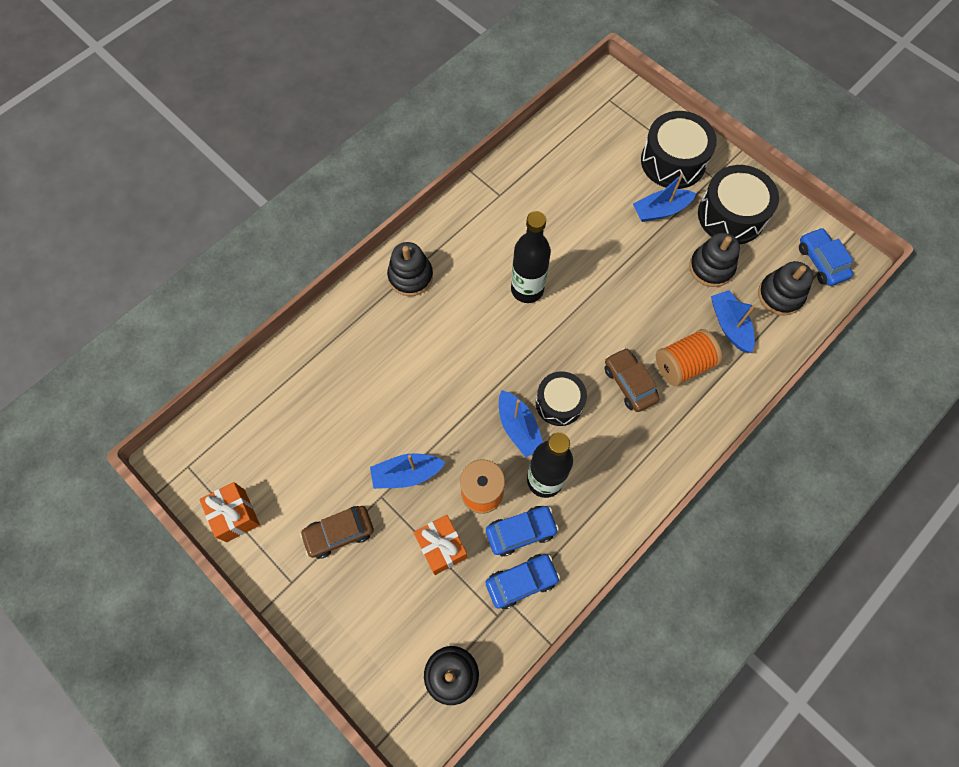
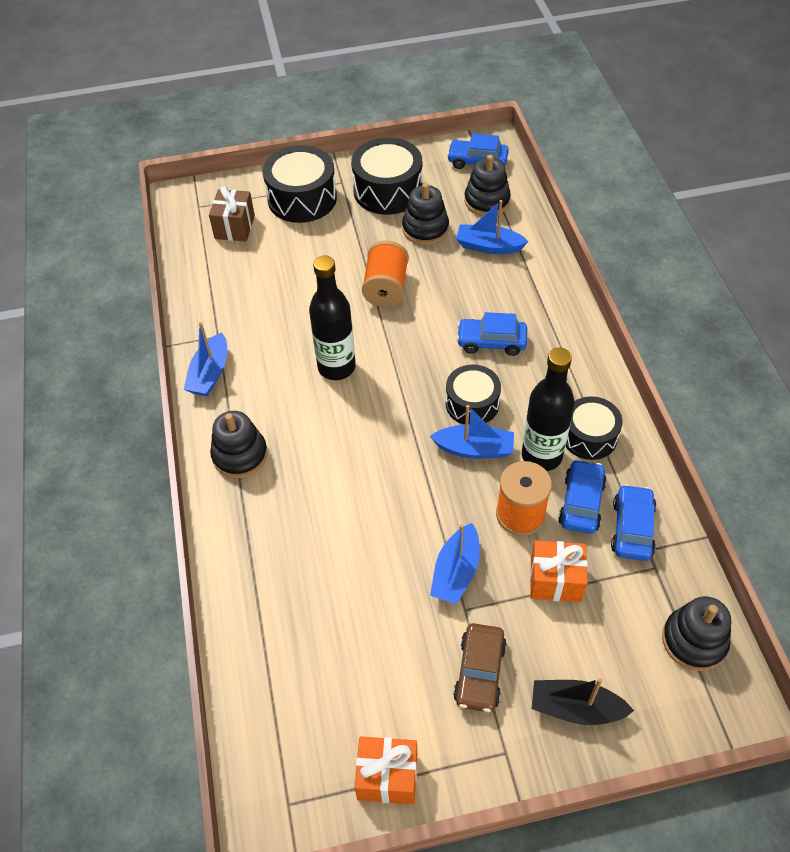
camera: 55 degrees left, 15 degrees down
brown car [604,348,660,412] -> blue car [456,312,527,356]
blue boat [633,174,696,222] -> blue boat moved to [183,322,227,396]
orange spool [656,329,722,386] -> orange spool moved to [362,240,409,307]
none -> brown gift [209,186,255,241]
none -> black boat [532,678,634,725]
none -> black drum [566,396,623,460]

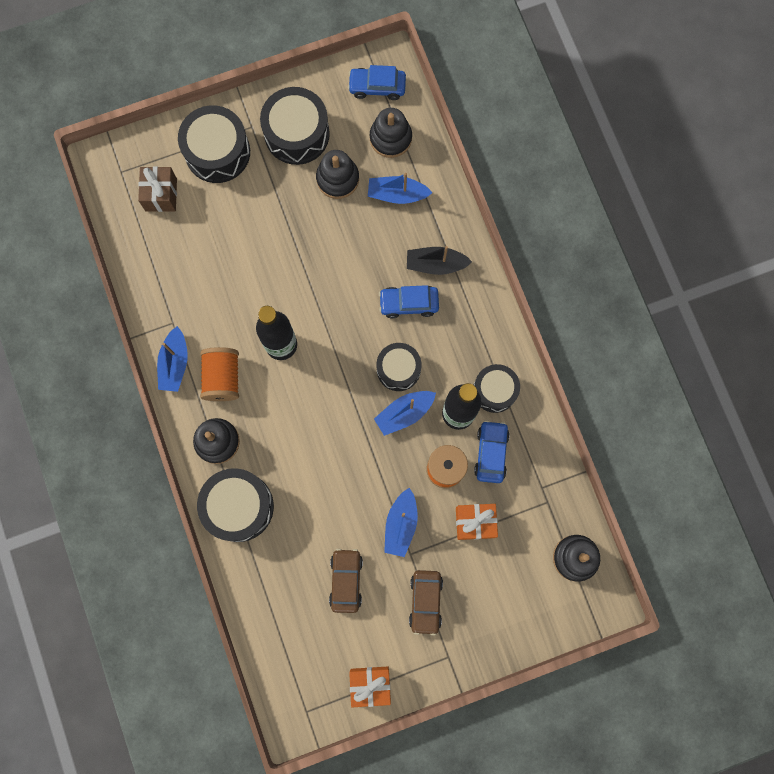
camera: 10 degrees left, 25 degrees up
orange spool [362,240,409,307] -> orange spool moved to [200,347,239,401]
blue boat [430,405,514,458] -> blue boat turned 150 degrees clockwise [374,391,436,436]
black boat [532,678,634,725] -> black boat moved to [407,246,472,275]
blue car [611,484,656,561] -> none
none -> black drum [197,468,274,542]
none -> brown car [329,549,363,613]

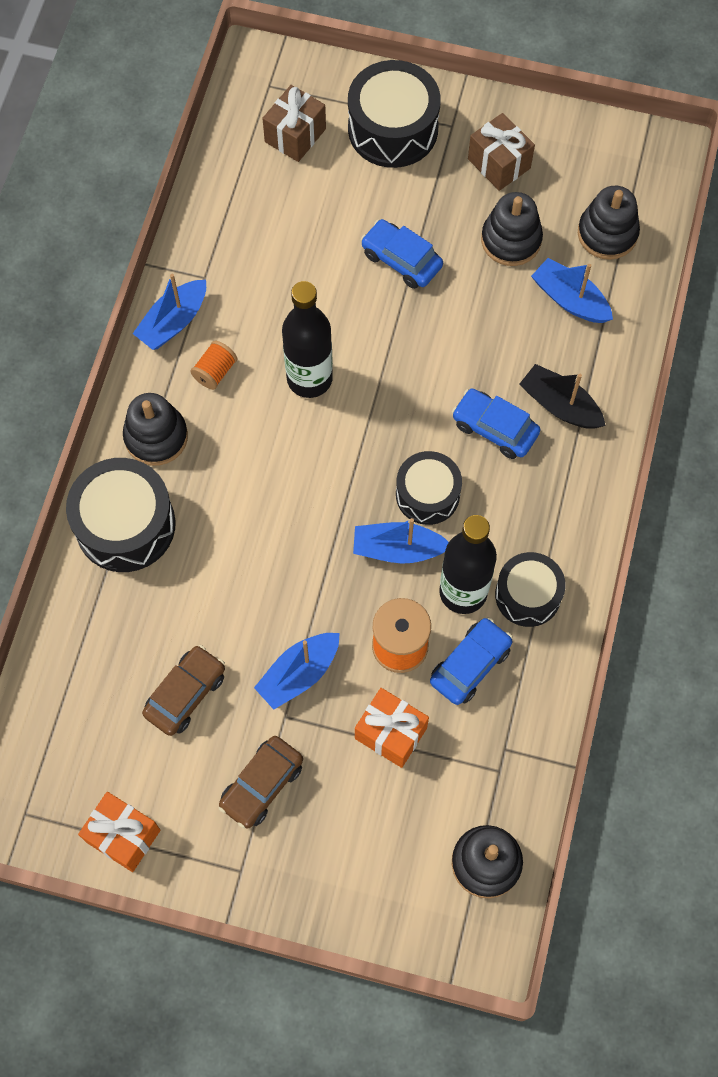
camera: 35 degrees right, 10 degrees down
orange spool [200,347,239,401] -> orange spool [190,341,237,390], size x0.58
black drum [260,87,330,165] -> brown gift [468,113,535,191]
blue car [348,65,406,100] -> blue car moved to [361,219,443,289]

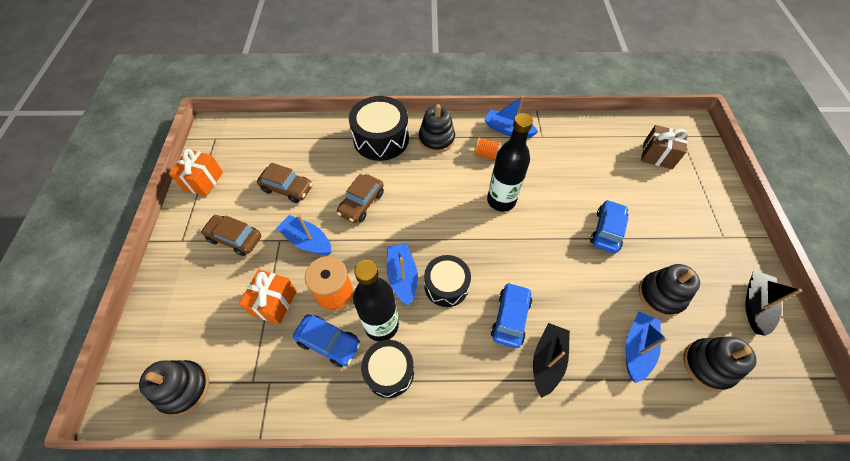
camera: 75 degrees right, 10 degrees down
black drum [348,60,441,168] -> none
brown gift [468,113,535,191] -> none
none -> brown car [337,174,384,223]
none -> black boat [745,270,802,336]

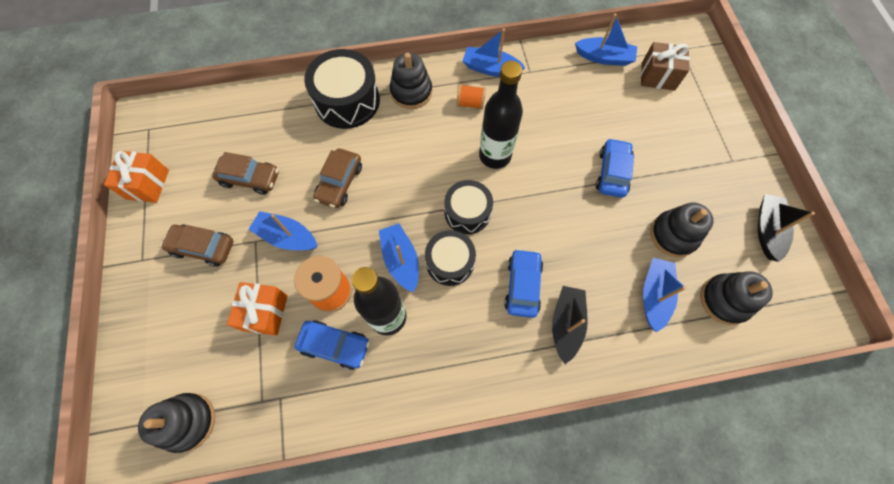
camera: 10 degrees left, 10 degrees up
black drum [361,340,414,398] -> black drum moved to [444,180,493,234]
none -> blue boat [575,14,637,66]

